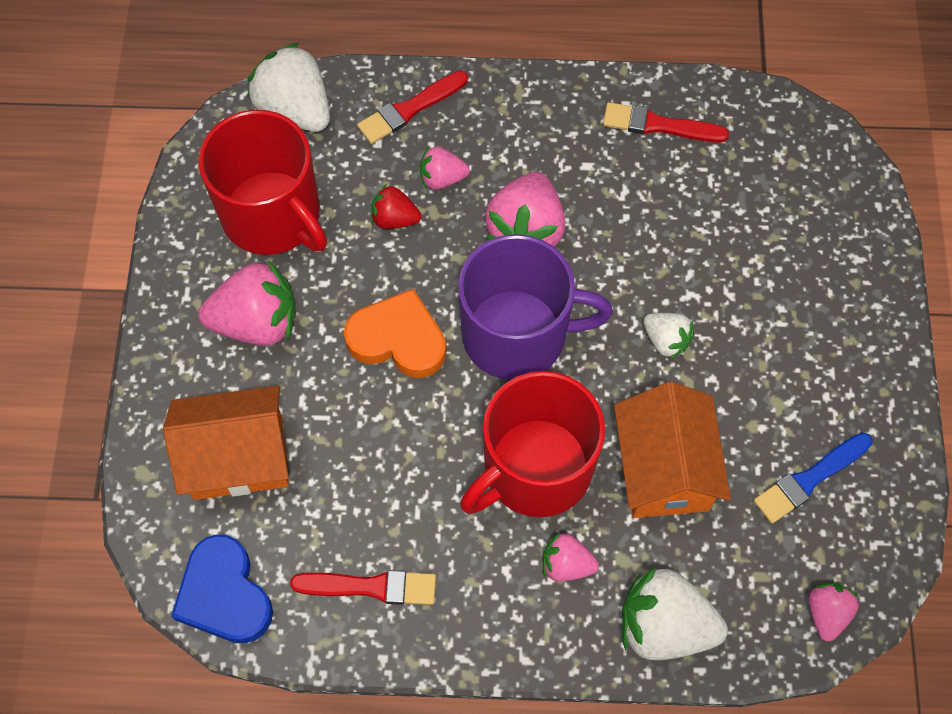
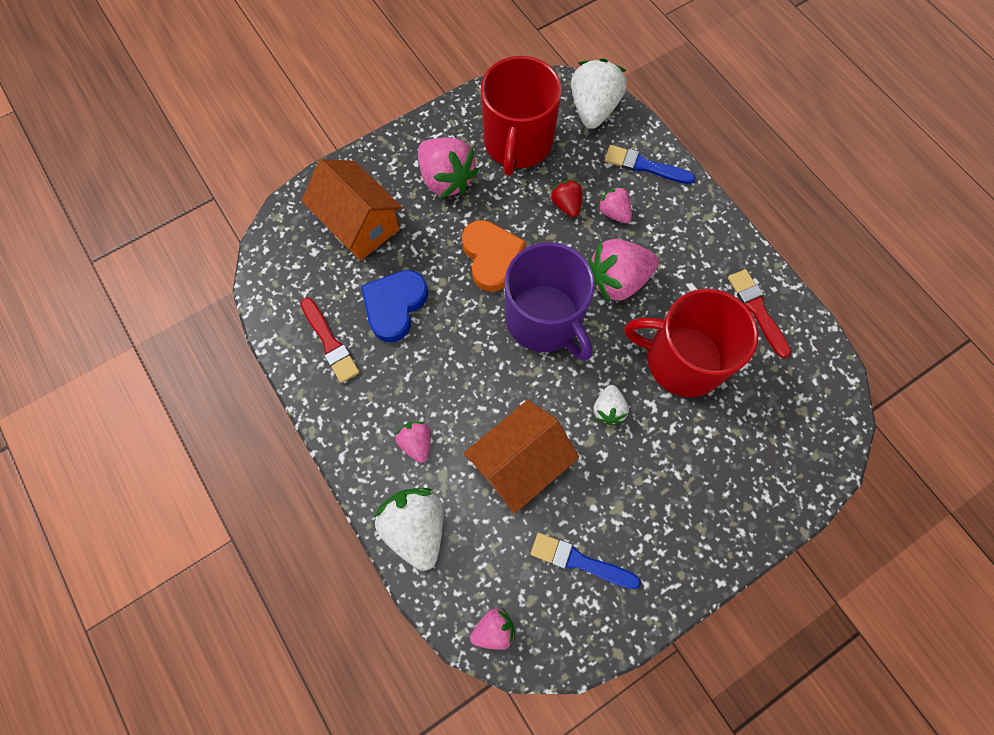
camera: 55 degrees right, 5 degrees up
blue heart [171,534,273,644] -> blue heart moved to [361,270,428,342]
red brush [357,71,468,144] -> blue brush [604,145,695,184]
red mug [460,371,605,517] -> red mug moved to [624,289,758,397]

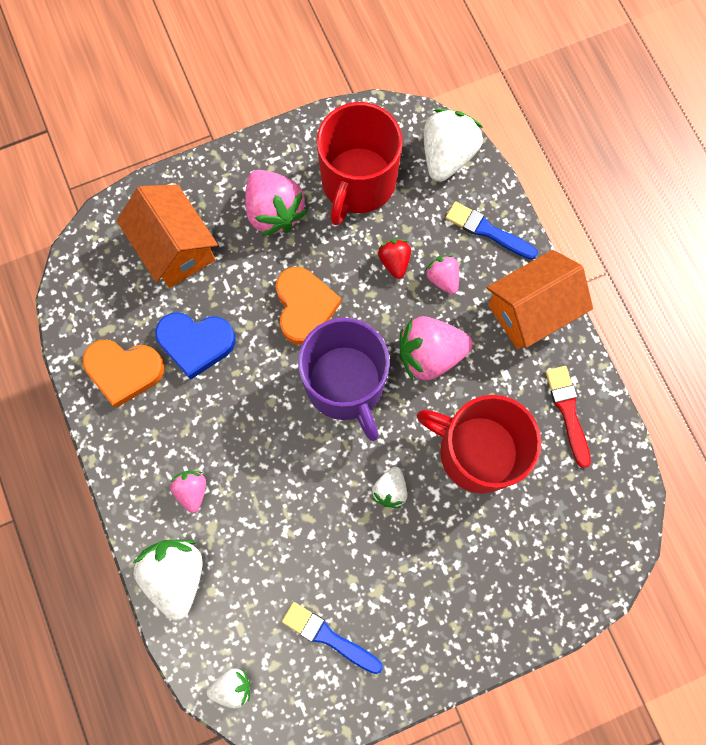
camera: 10 degrees right, 5 degrees up
red brush [301,298,360,383] -> orange heart [83,340,164,408]
blue heart [361,270,428,342] -> blue heart turned 120 degrees counterclockwise [155,312,236,380]
orange house [464,400,579,514] -> orange house moved to [487,250,593,349]
pink strawberry [470,608,515,650] -> white strawberry [207,668,250,708]

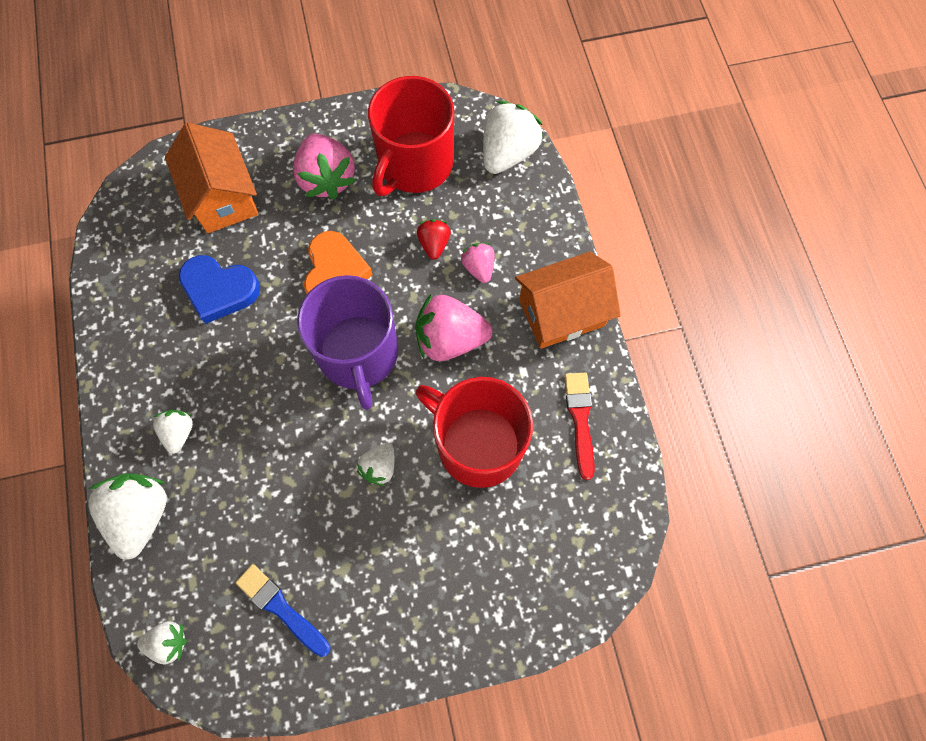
camera: 10 degrees right, 5 degrees down
orange heart [83,340,164,408] -> none
pink strawberry [170,471,206,513] -> white strawberry [153,410,193,454]
blue brush [446,201,538,260] -> none

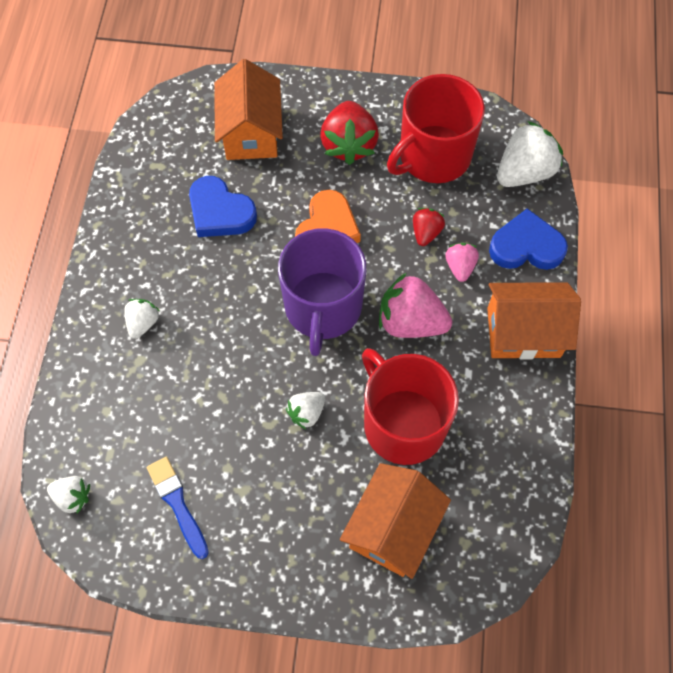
camera: 20 degrees right, 5 degrees down
white strawberry [88,473,167,560] -> none
pink strawberry [293,134,356,200] -> red strawberry [320,101,379,165]
red brush [564,373,595,480] -> none
none -> orange house [340,463,451,579]
none -> blue heart [489,208,568,270]

